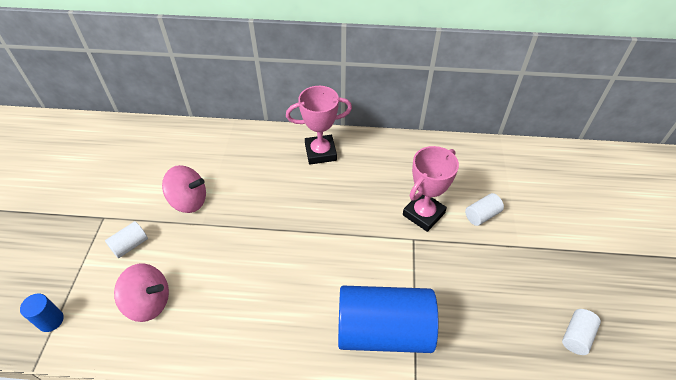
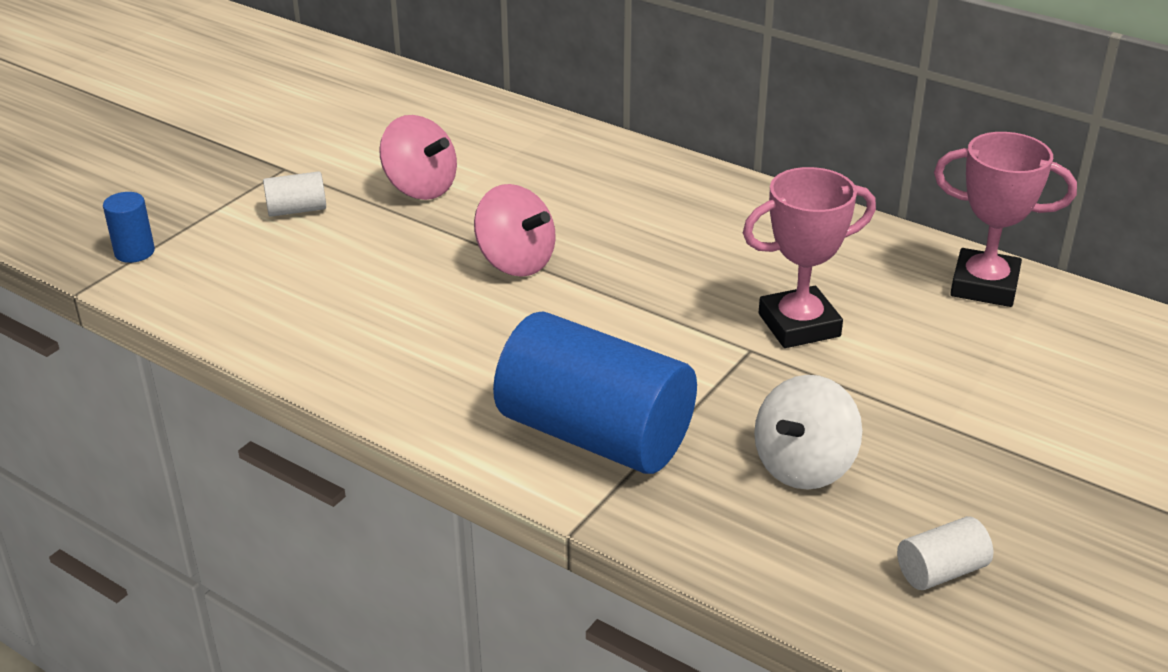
camera: 30 degrees right, 15 degrees down
pink spinning top [114,263,169,322] -> pink spinning top moved to [474,184,556,277]
pink trophy [286,86,352,164] -> pink trophy moved to [934,132,1077,307]
white cylinder [465,193,504,226] -> none
none -> white spinning top [754,375,862,490]

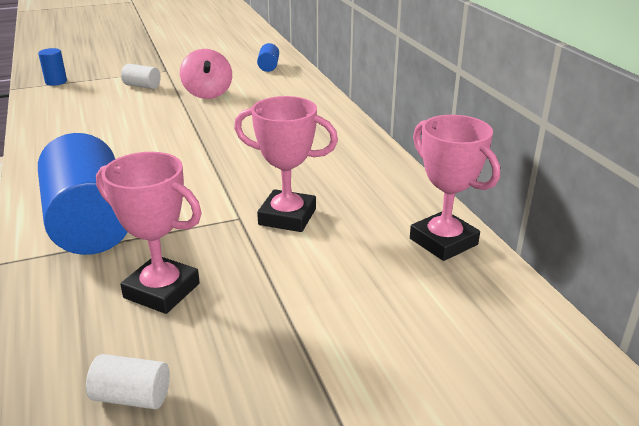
camera: 35 degrees right, 5 degrees down
pink spinning top [474,184,556,277] -> none
white spinning top [754,375,862,490] -> pink trophy [96,152,202,314]
none -> blue cylinder [257,43,279,72]

